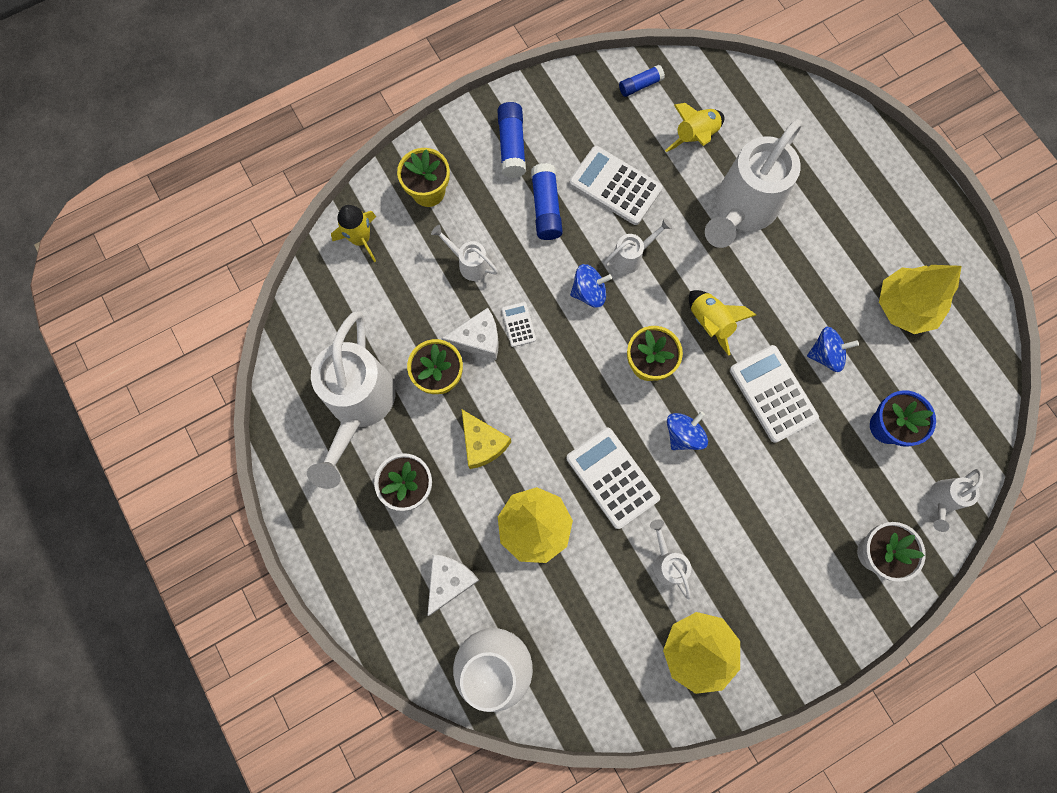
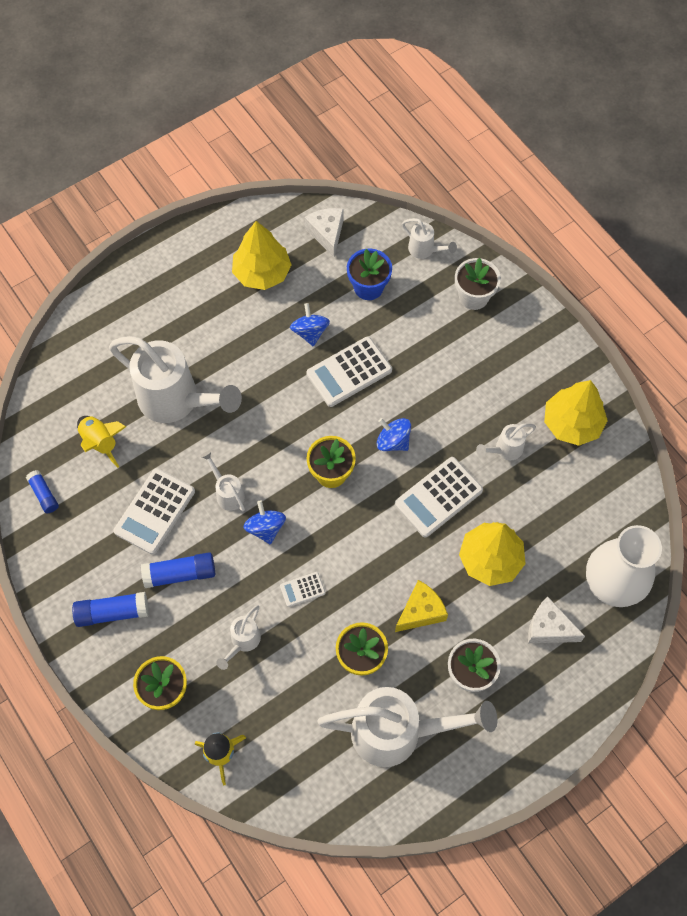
camera: 95 degrees left, 10 degrees down
white cheese [441,308,499,360] -> white cheese moved to [304,208,344,258]
yellow rocket [689,290,756,356] -> none

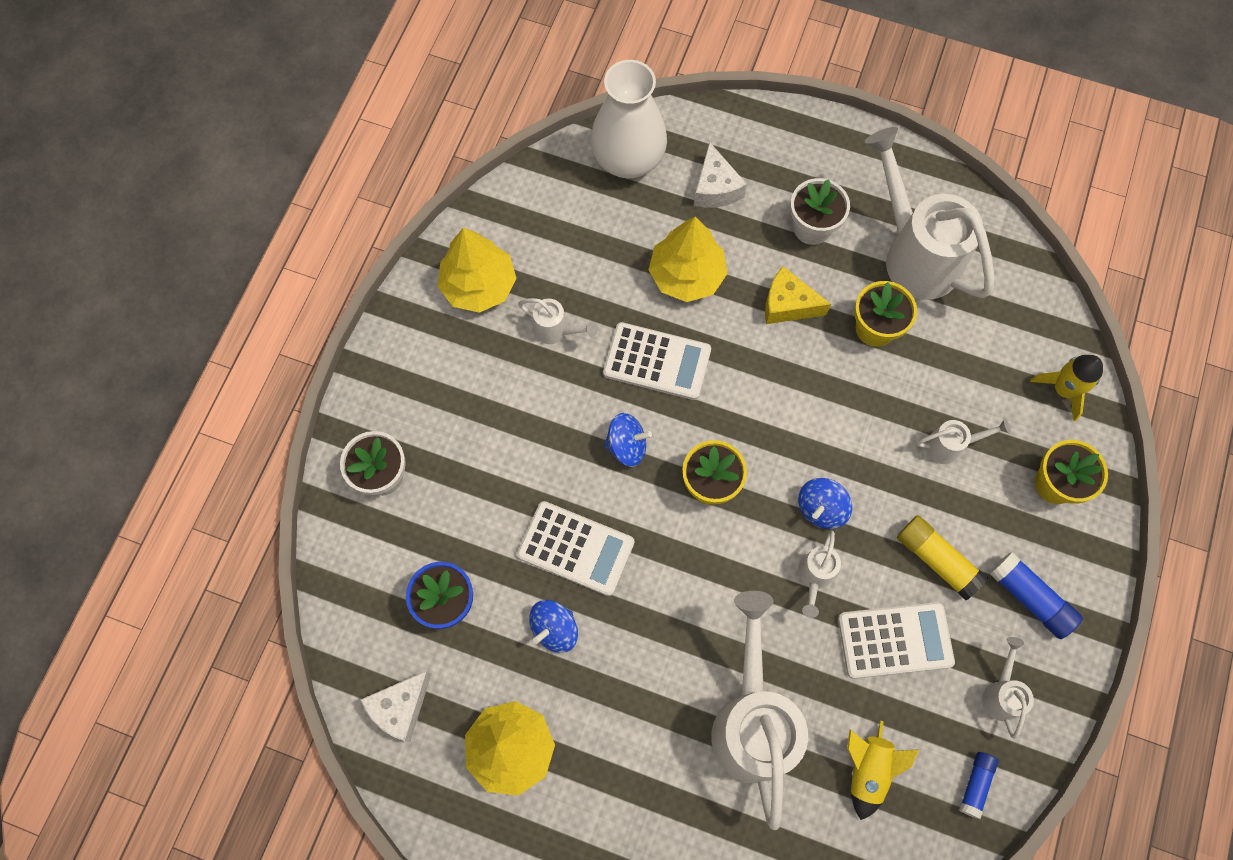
camera: 125 degrees left, 5 degrees up
blue glue stick [141,552,215,588] -> yellow glue stick [897,515,988,600]
white calculator [280,572,325,607] -> none
blue spinning top [377,418,411,451] -> blue spinning top turned 90 degrees counterclockwise [604,413,652,467]
white watering can [402,218,457,259] -> white watering can moved to [982,637,1034,739]

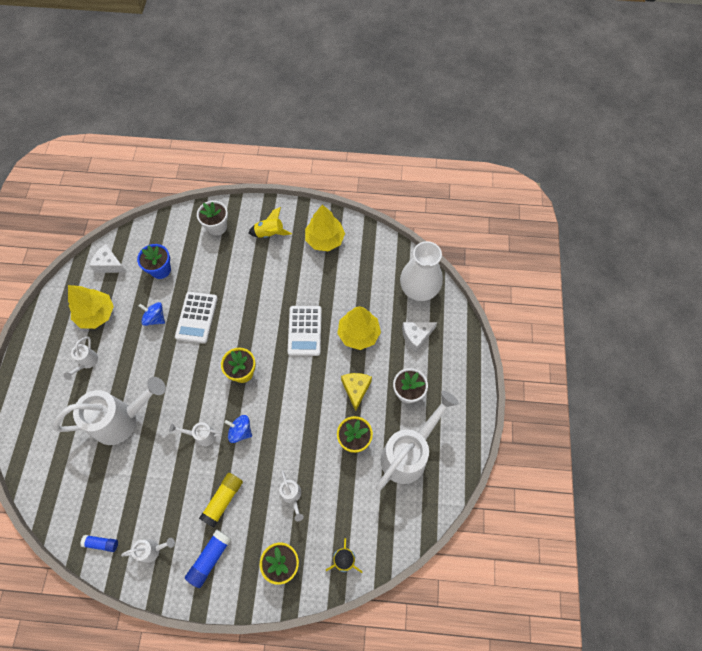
camera: 75 degrees right, 5 degrees down
white watering can [518,298,598,344] -> white watering can moved to [64,337,98,380]
blue spinning top [604,413,652,467] -> none
white calculator [838,602,955,679] -> none
yellow rocket [847,721,919,820] -> yellow rocket moved to [249,207,292,238]

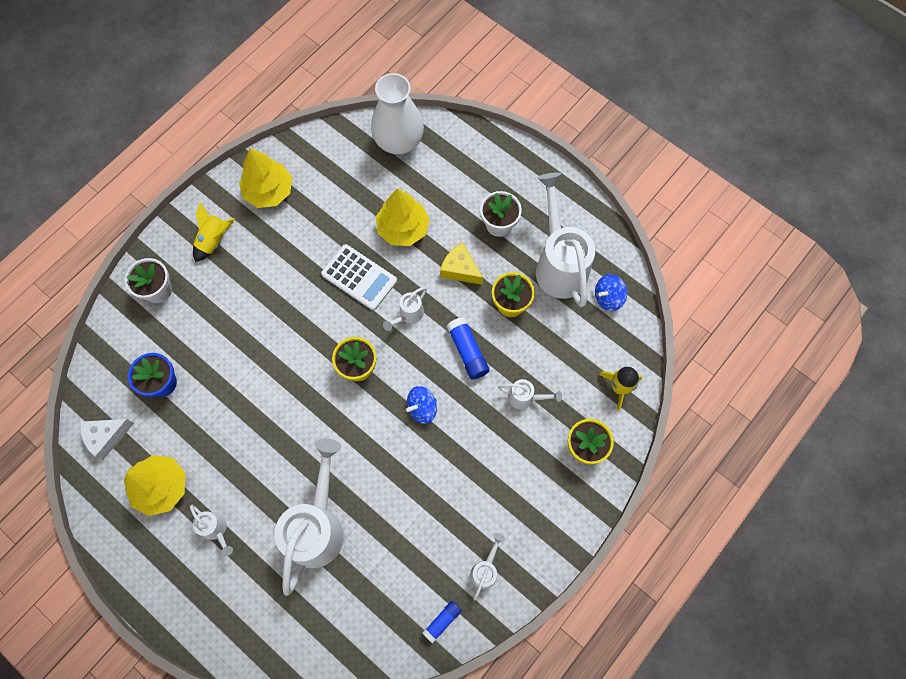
camera: 55 degrees left, 5 degrees up
blue spinning top [139,302,165,326] -> blue spinning top moved to [595,274,627,311]
white watering can [169,422,222,446] -> white watering can moved to [383,287,427,331]
white calculator [175,292,218,344] -> none
blue glue stick [185,529,232,588] -> blue glue stick moved to [447,317,490,380]
yellow glue stick [199,473,243,528] -> none
white cheese [402,322,437,352] -> none

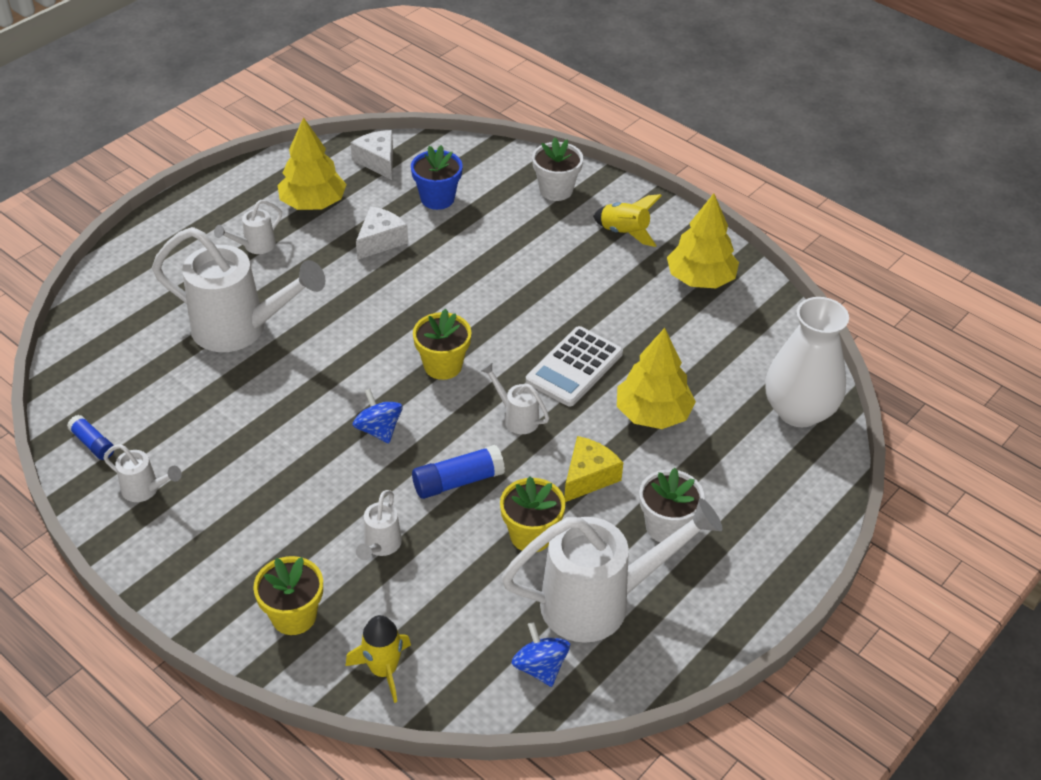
camera: 90 degrees right, 25 degrees down
none -> white cheese [356,206,408,260]

